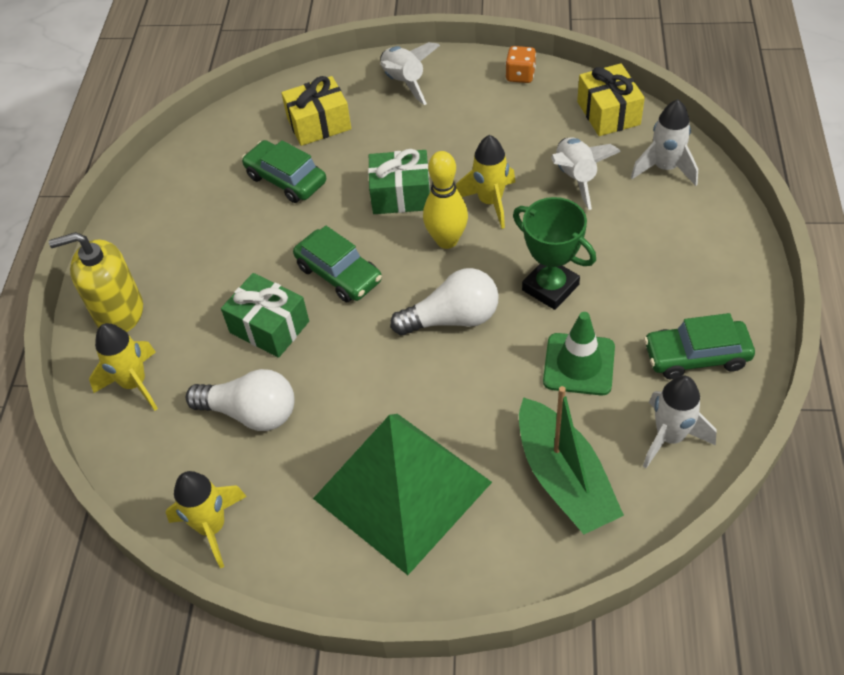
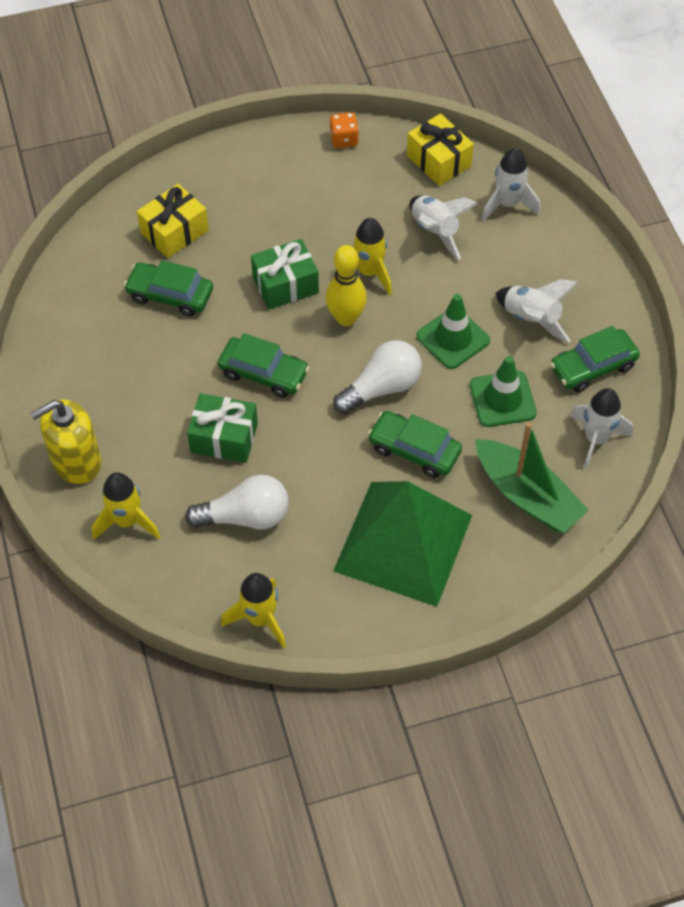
camera: 25 degrees left, 5 degrees up
white rocket [380,42,440,105] -> white rocket moved to [495,279,579,343]
green trophy [513,197,596,310] -> green traffic cone [416,294,490,369]
none -> green car [368,411,462,478]

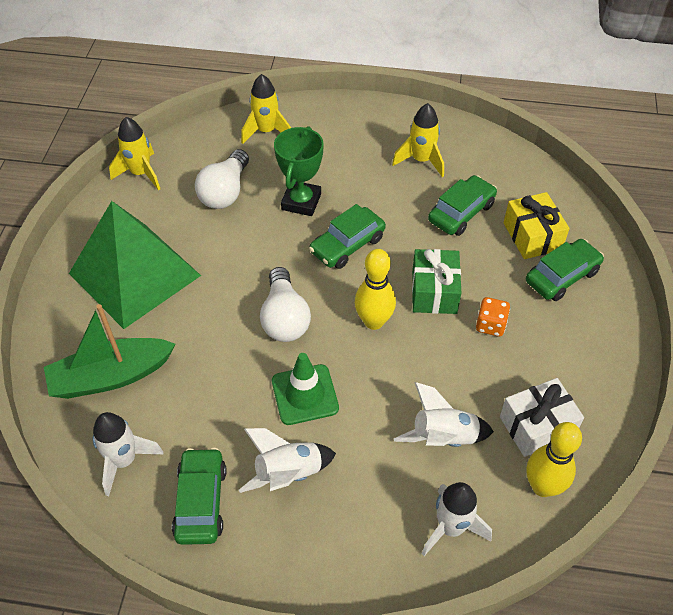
camera: 115 degrees right, 5 degrees down
yellow soap dispenser [30,400,101,484] -> none
green gift [187,393,258,463] -> green trophy [274,126,324,216]
orange dice [330,112,359,148] -> orange dice moved to [476,297,510,337]
yellow rocket [335,218,392,295] -> yellow rocket moved to [392,103,444,177]
green car [368,411,462,478] -> green car moved to [526,239,604,301]
yellow gift [407,114,474,186] -> yellow bowling pin [527,422,582,497]
green traffic cone [470,356,537,427] -> none
none -> white gift [500,378,584,457]

